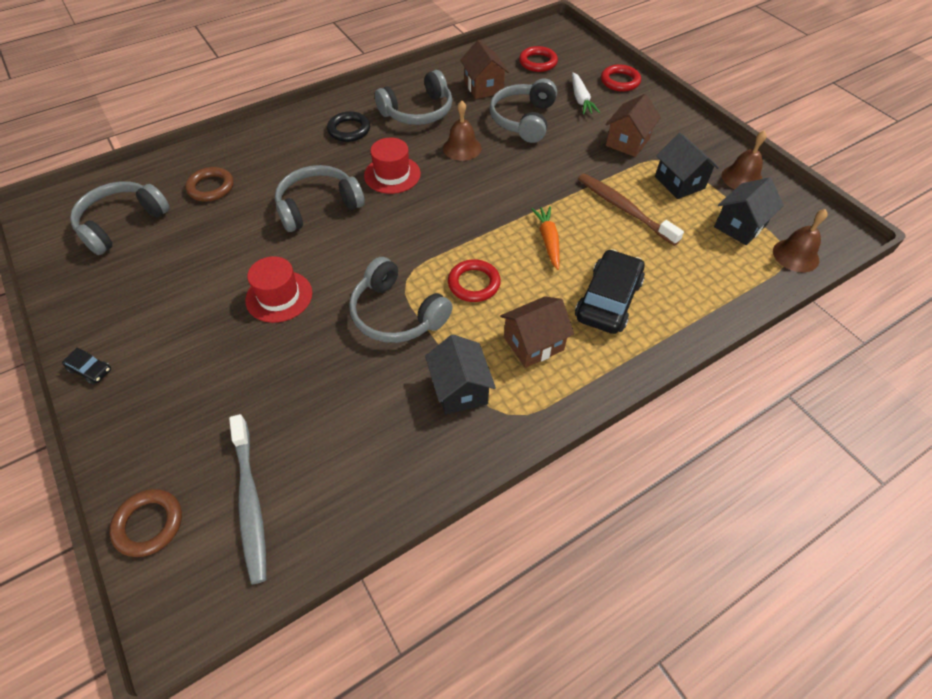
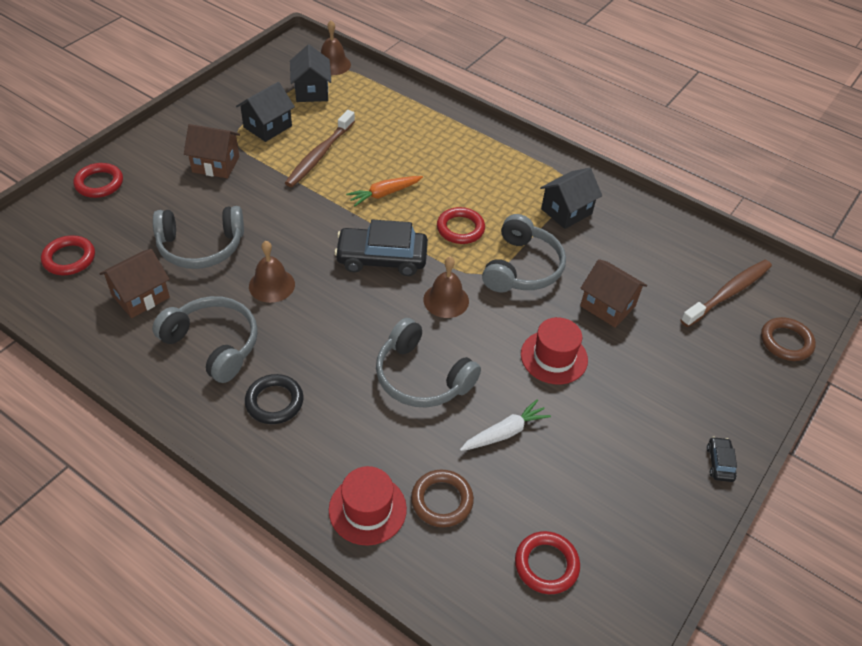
camera: 115 degrees left, 5 degrees down
grey headphones [70,181,170,255] -> red ring [515,531,580,594]
grey toothbrush [229,414,266,584] -> brown toothbrush [680,260,772,327]
red hat [364,138,421,194] -> red hat moved to [329,466,407,545]
brown house [500,296,574,368] -> brown house moved to [580,259,647,328]
white carrot [572,72,600,115] -> white carrot moved to [460,399,551,451]
black car [575,249,645,334] -> black car moved to [334,219,428,276]
black house [714,177,784,245] -> black house turned 60 degrees clockwise [290,44,331,102]
brown bell [721,131,767,189] -> brown bell moved to [423,257,469,318]

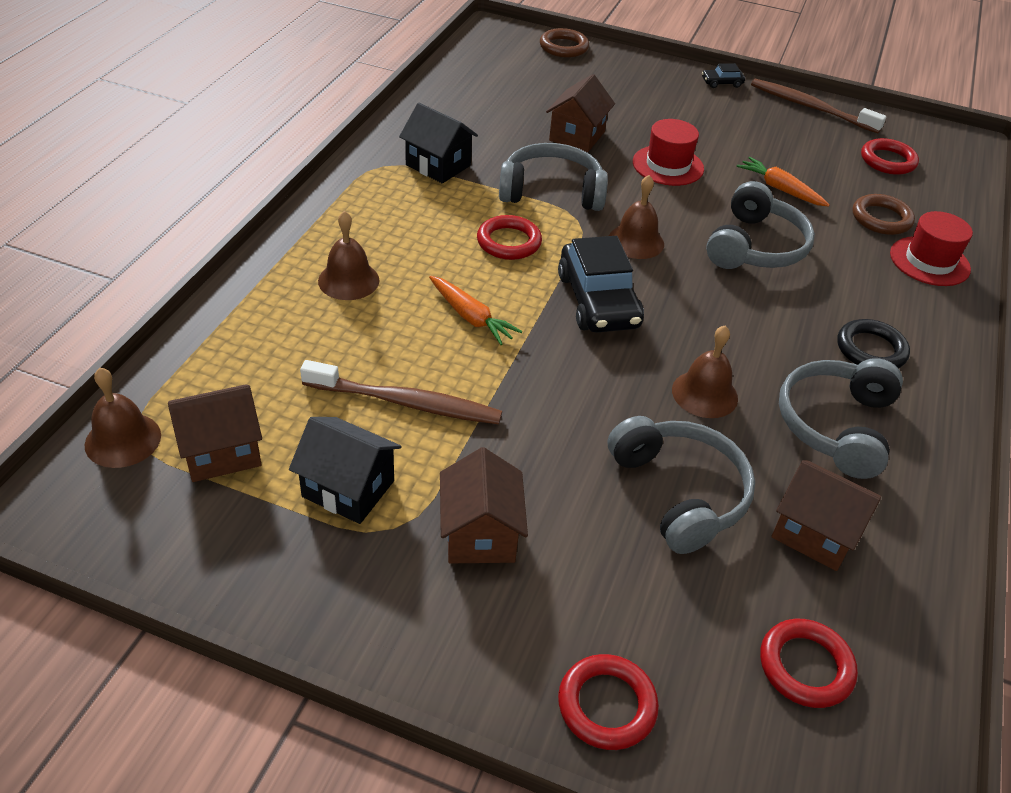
camera: 105 degrees left, 5 degrees down
black house [290,44,331,102] -> brown house [168,385,262,482]
white carrot [460,399,551,451] -> orange carrot [737,157,830,207]
brown toothbrush [680,260,772,327] -> brown toothbrush moved to [751,79,886,133]
none -> brown bell [318,211,379,300]

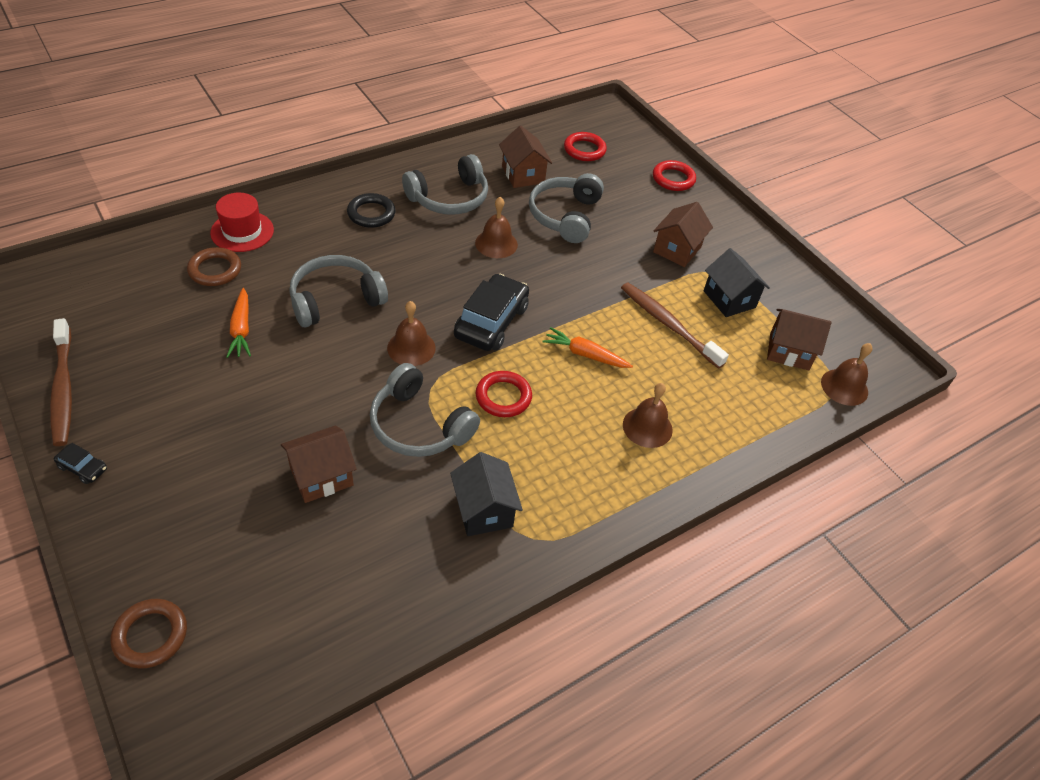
camera: 145 degrees left, 5 degrees up
orange carrot [429,276,522,345] -> orange carrot turned 60 degrees counterclockwise [543,327,633,368]
red hat [633,119,704,186] -> none
red ring [861,138,919,175] -> none

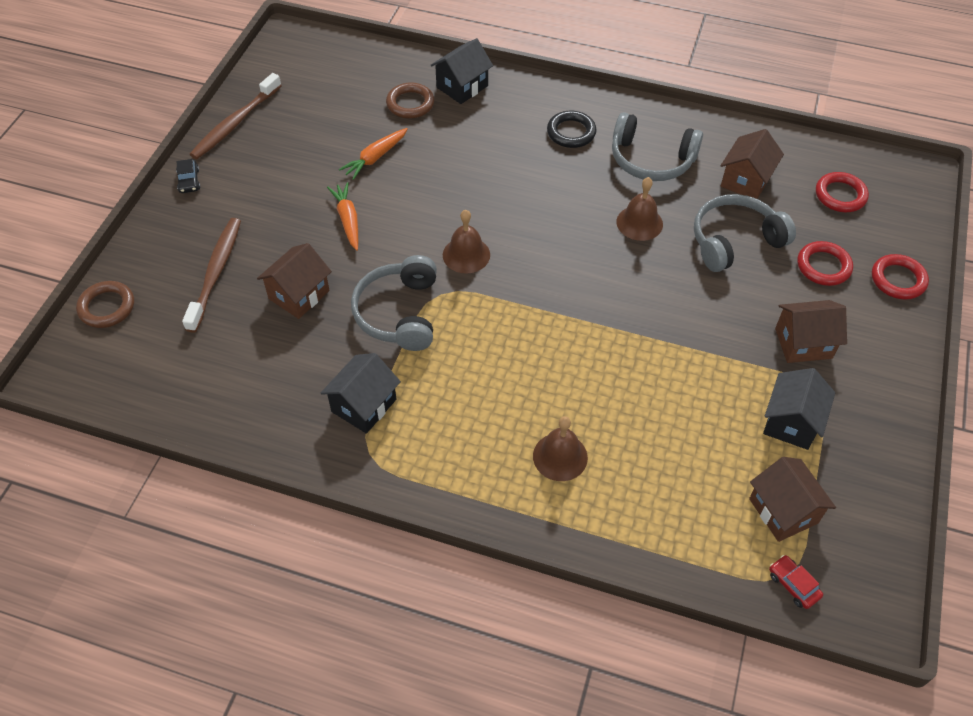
camera: 55 degrees right, 5 degrees up
red hat [210,193,274,252] -> black house [431,38,493,104]
brown house [281,425,357,503] -> brown house turned 75 degrees counterclockwise [257,243,332,319]
grey headphones [290,255,388,328] -> none
black car [454,274,529,351] -> none
red ring [476,371,532,417] -> red ring moved to [797,241,853,286]
orange carrot [543,327,633,368] -> orange carrot moved to [327,182,358,251]
brown toothbrush [621,283,729,369] -> brown toothbrush moved to [182,218,241,333]
brown bell [821,343,873,406] -> red car [769,555,823,609]

